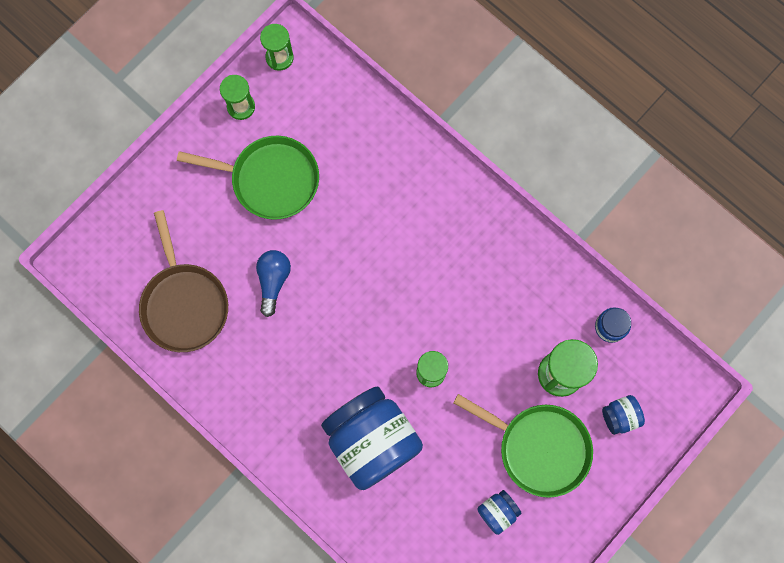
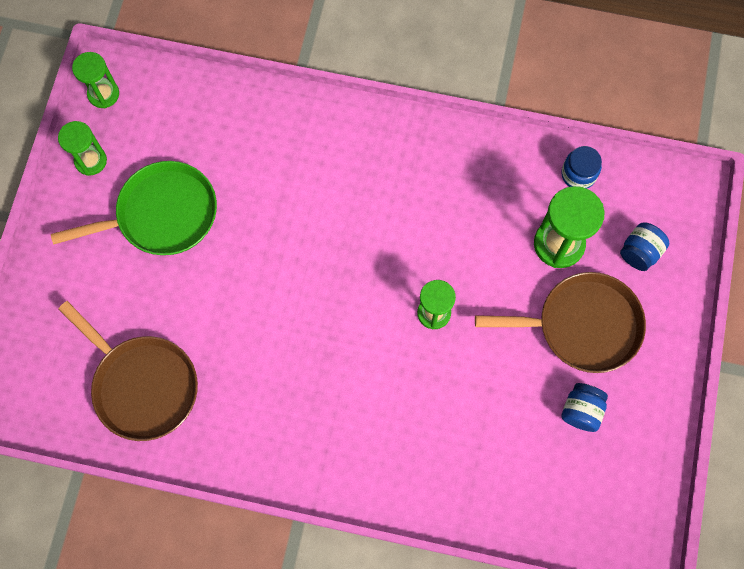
camera: 30 degrees left, 5 degrees down
blue light bulb [256,250,291,317] -> none
blue jar [321,386,423,490] -> none
green pan [453,394,593,498] -> brown pan [475,272,646,373]

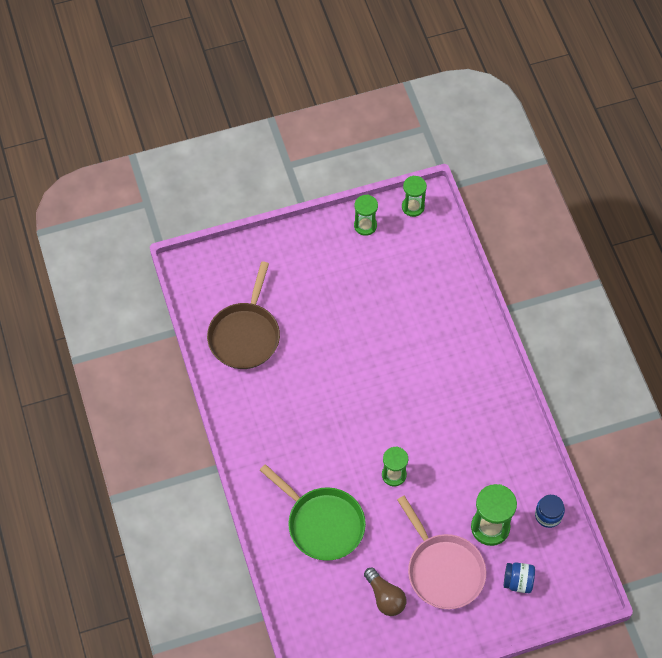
camera: 60 degrees right, 10 degrees down
green pan [51,161,217,255] -> green pan moved to [260,464,366,561]
brown pan [475,272,646,373] -> pink pan [397,495,486,609]
blue jar [561,383,608,432] -> brown light bulb [364,567,406,616]

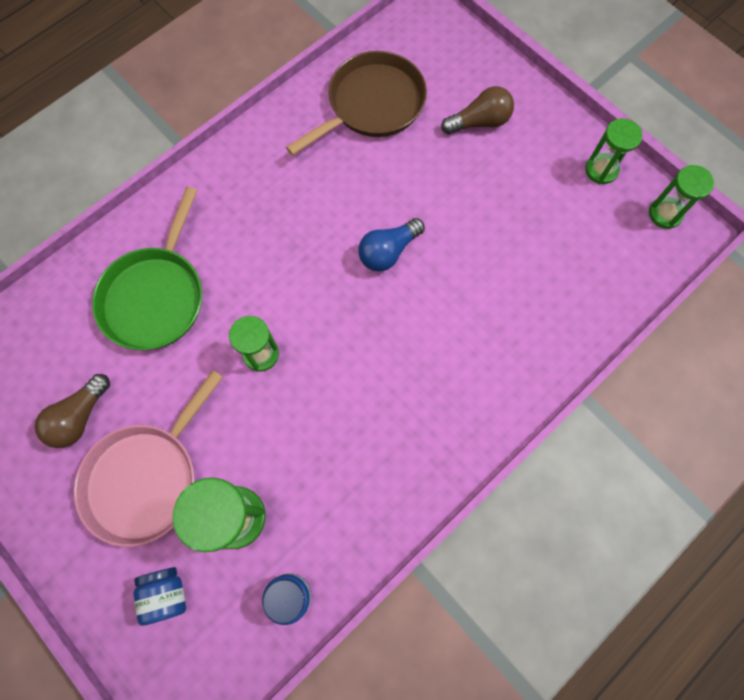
camera: 65 degrees right, 10 degrees up
brown pan [207,261,280,369] -> brown pan turned 150 degrees clockwise [286,51,427,156]
none -> blue light bulb [358,218,425,272]
none -> brown light bulb [441,86,514,134]

